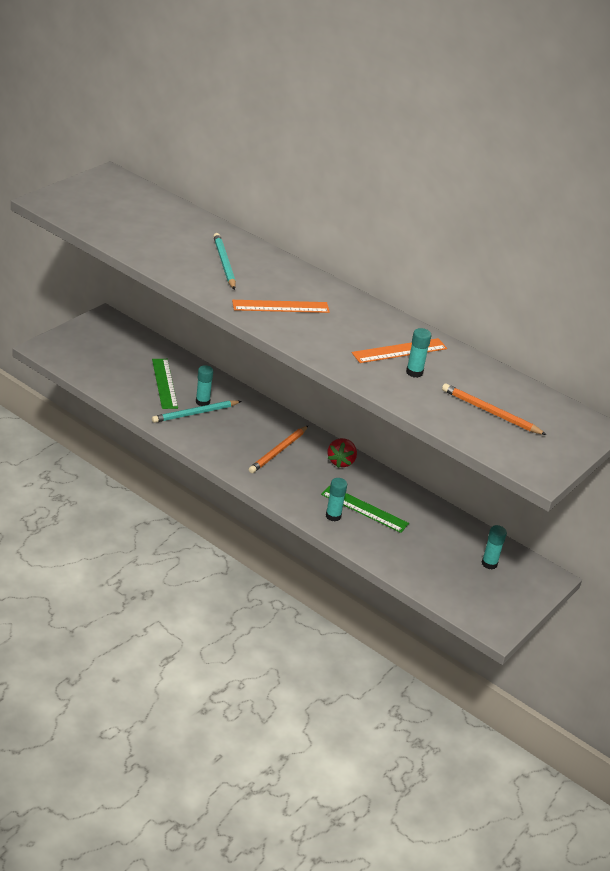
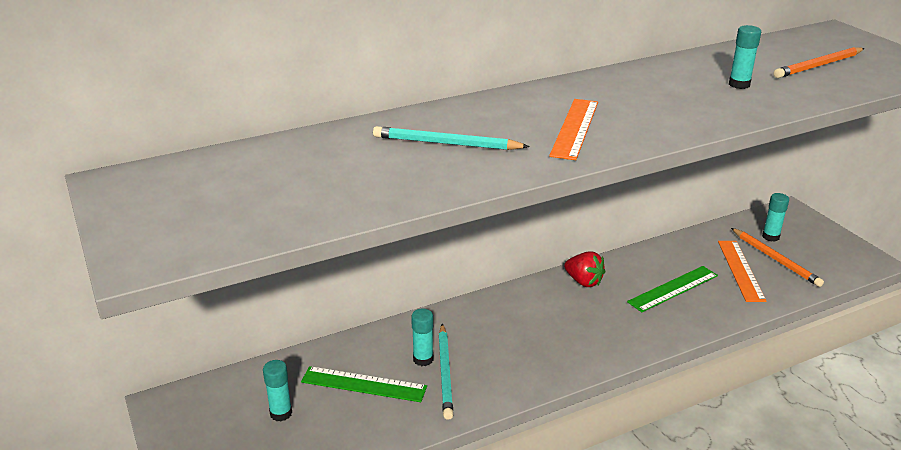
camera: 60 degrees left, 5 degrees down
orange pencil [249,426,308,473] -> orange pencil moved to [731,228,824,287]
turquoise glue stick [326,478,347,521] -> turquoise glue stick moved to [263,360,292,421]
orange ruler [352,338,447,363] -> orange ruler moved to [718,241,767,302]

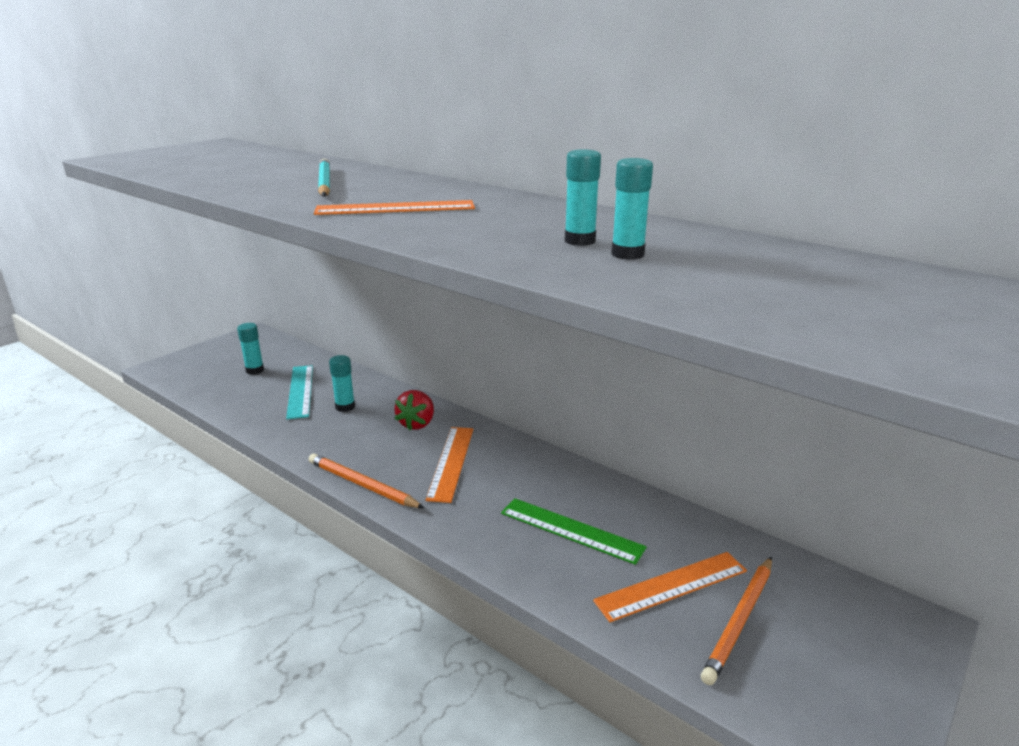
camera: 65 degrees right, 5 degrees down
green ruler [301,366,427,402] -> turquoise ruler [286,365,313,419]
turquoise pencil [439,324,453,420] -> none
red strawberry [564,251,605,287] -> red strawberry moved to [394,390,434,430]
turquoise glue stick [762,193,789,242] -> turquoise glue stick moved to [565,149,601,246]
orange pencil [773,47,865,78] -> orange pencil moved to [309,453,424,508]
none -> orange ruler [425,427,473,503]

